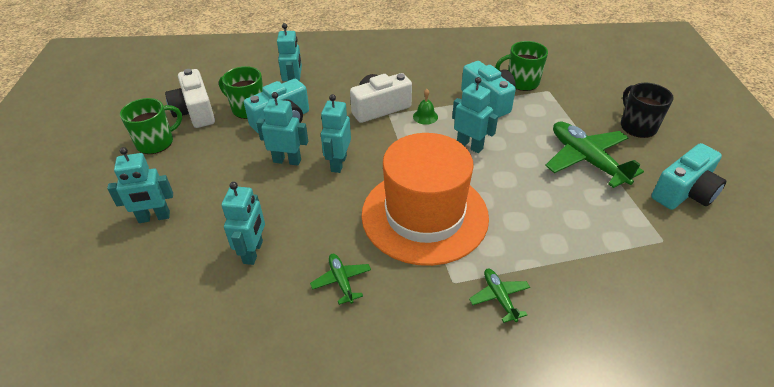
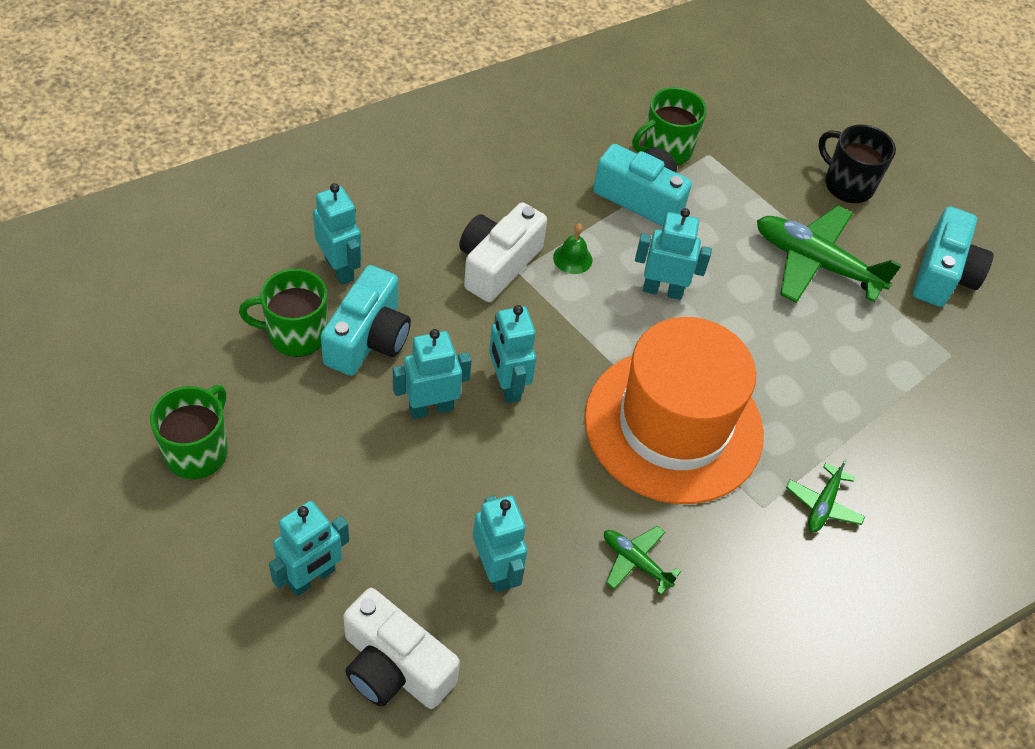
camera: 35 degrees left, 10 degrees up
white camera [165,69,215,128] -> white camera moved to [343,588,460,709]
green plane [469,268,530,323] -> green plane turned 105 degrees counterclockwise [786,459,865,532]

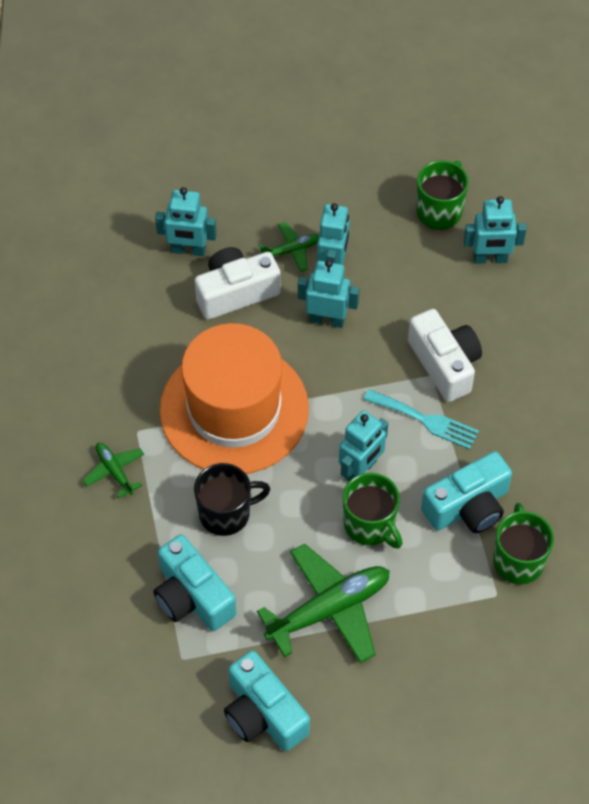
camera: 125 degrees right, 5 degrees up
green mug [150,385,228,479] -> green mug moved to [343,473,403,549]
turquoise robot [269,501,349,596] -> none
turquoise camera [321,265,411,376] -> turquoise camera moved to [153,534,236,631]
white camera [343,588,460,709] -> white camera moved to [195,247,281,320]
green bell [553,224,592,274] -> turquoise fork [364,389,479,450]
green plane [604,526,681,595] -> green plane moved to [259,222,319,272]
black mug [818,124,896,203] -> black mug moved to [194,463,270,536]

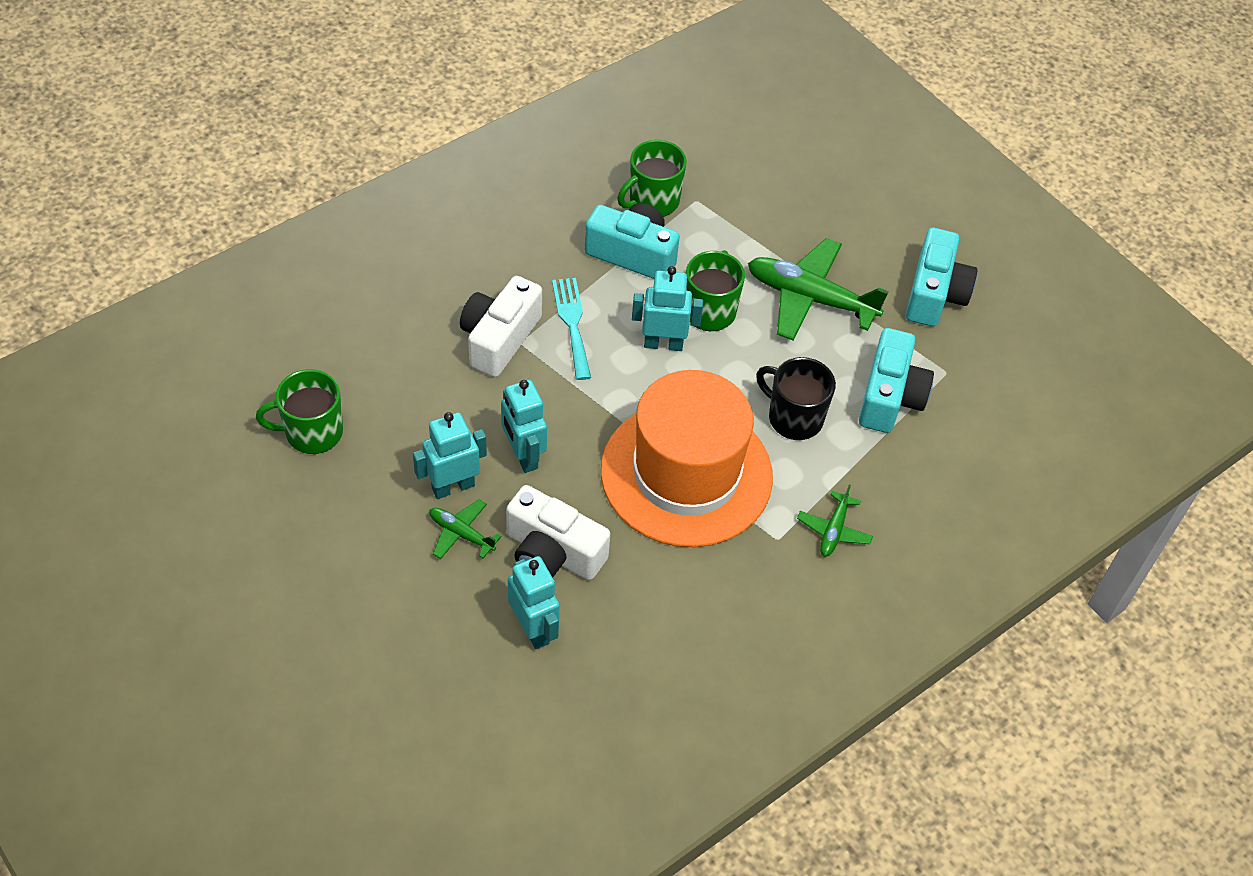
camera: 130 degrees left, 5 degrees down
turquoise robot [464,196,527,264] -> none

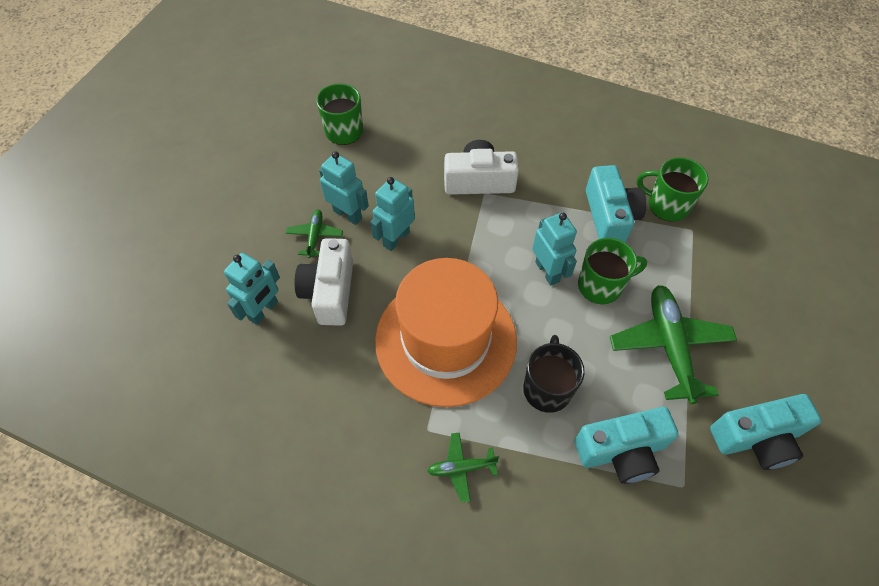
camera: 65 degrees right, 5 degrees up
turquoise fork [552,278,591,380] -> none

